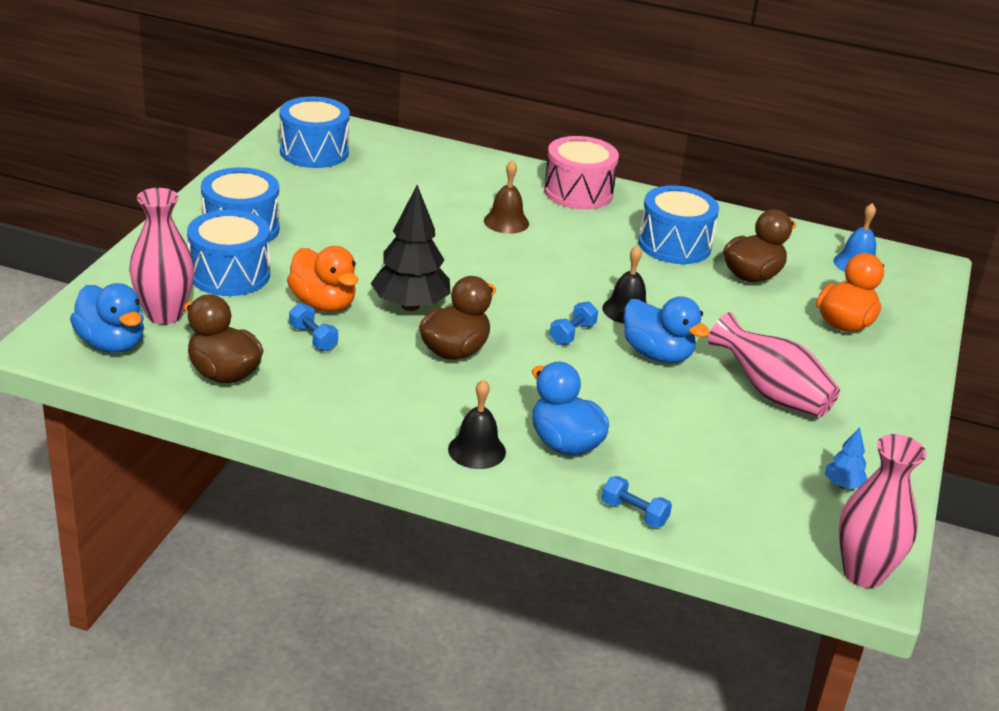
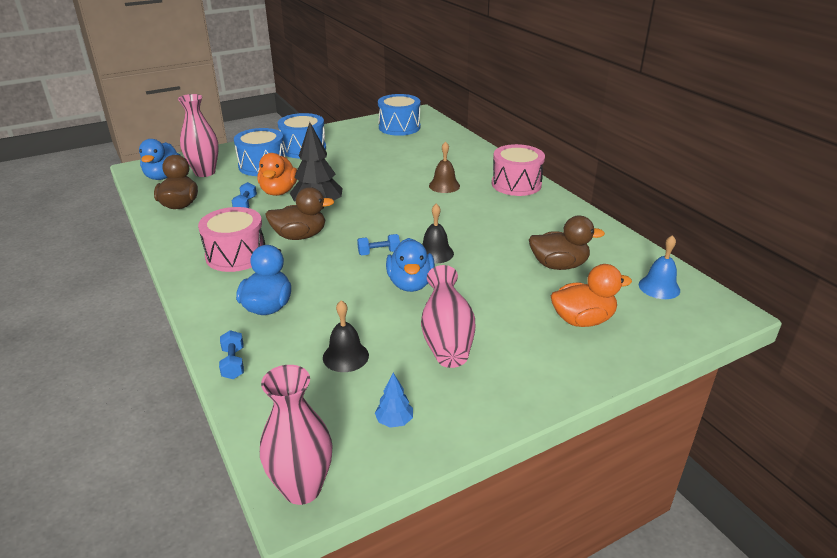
camera: 45 degrees right, 0 degrees up
black bell [448,379,506,469] -> black bell moved to [323,300,369,372]
blue drum [638,185,719,264] -> none
none -> pink drum [198,207,265,272]

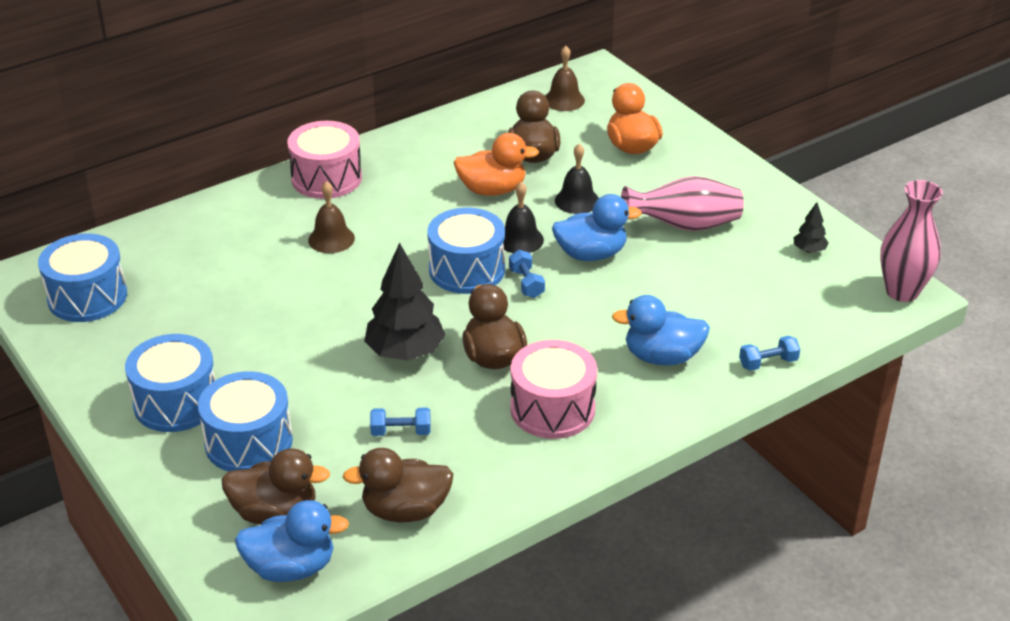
camera: 95 degrees left, 5 degrees up
pink vase [178,94,219,177] -> brown duck [221,448,330,524]
orange duck [258,153,297,196] -> orange duck moved to [453,133,539,196]
black bell [323,300,369,372] -> black bell moved to [555,144,599,214]
blue tree [375,373,413,428] -> black tree [793,202,829,253]
blue bell [639,235,680,299] -> brown bell [546,46,585,111]
none -> blue drum [427,208,505,294]

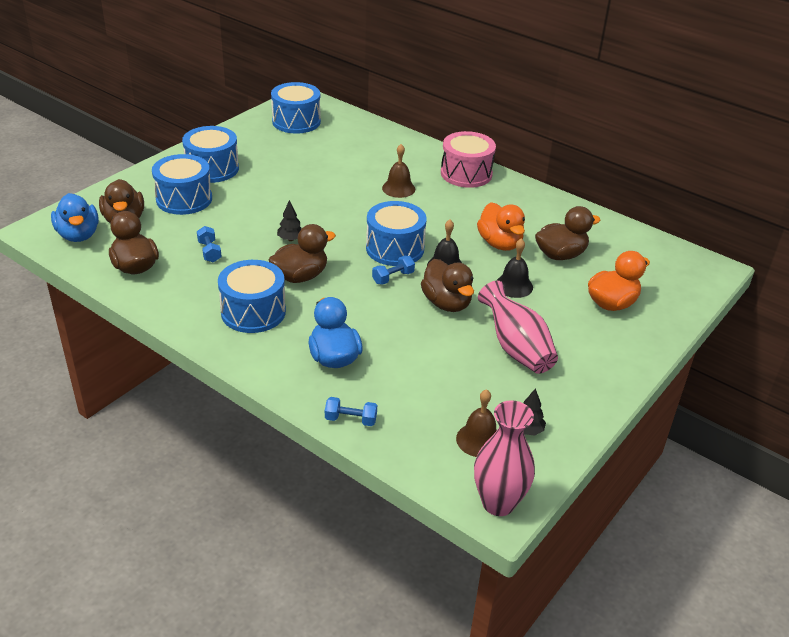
camera: 70 degrees right, 0 degrees up
black tree [364,243,445,361] -> black tree [277,200,302,241], size x0.47
pink drum [510,340,597,439] -> blue drum [218,260,286,333]
brown bell [546,46,585,111] -> brown bell moved to [456,389,497,457]
blue duck [552,194,642,261] -> brown duck [421,259,474,312]
blue dumbbell [739,336,800,371] -> blue dumbbell turned 45 degrees counterclockwise [325,397,377,426]

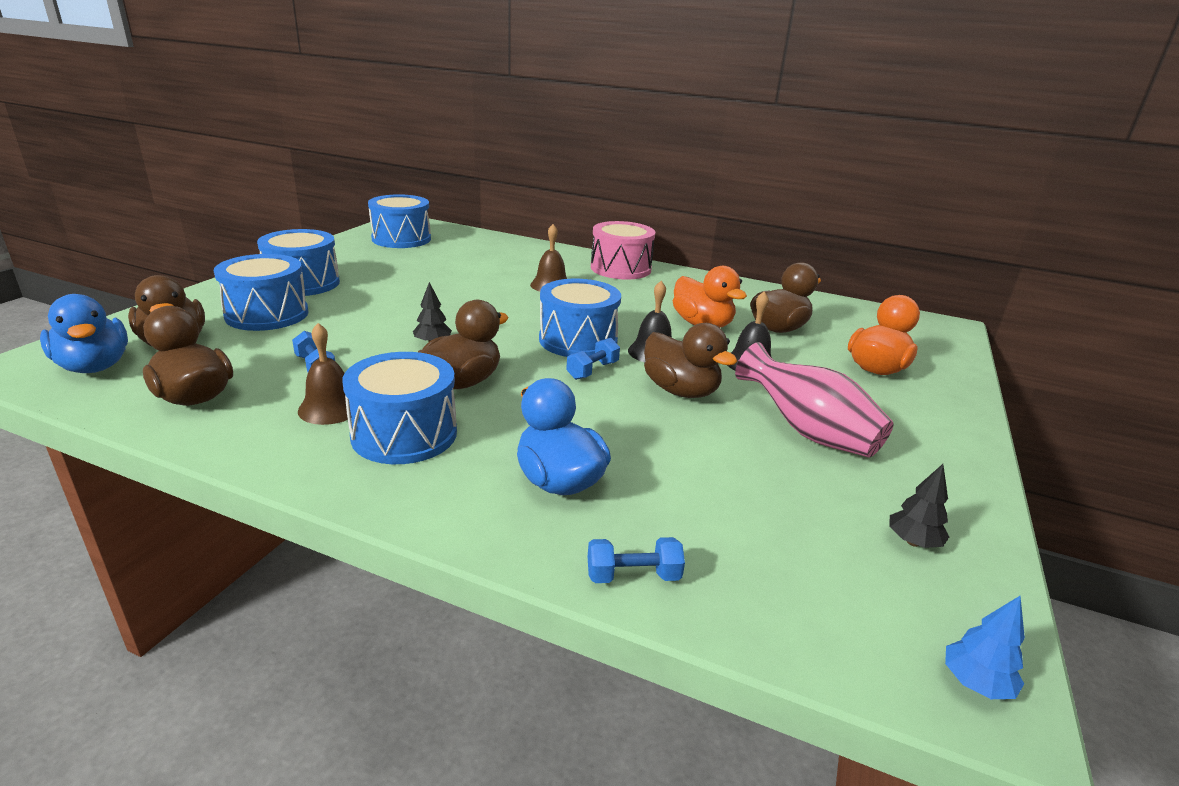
camera: 15 degrees left, 10 degrees down
brown bell [456,389,497,457] -> brown bell moved to [298,323,351,425]
pink vase [474,400,535,516] -> blue tree [945,596,1025,699]

